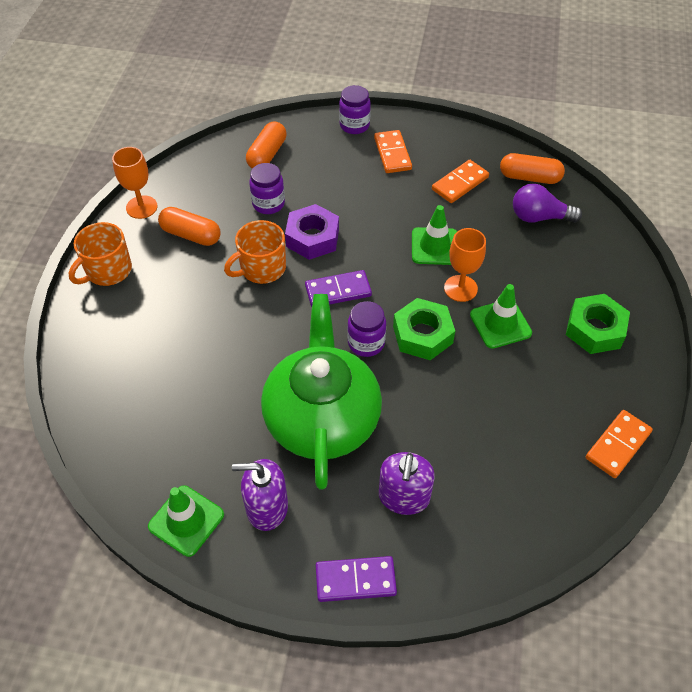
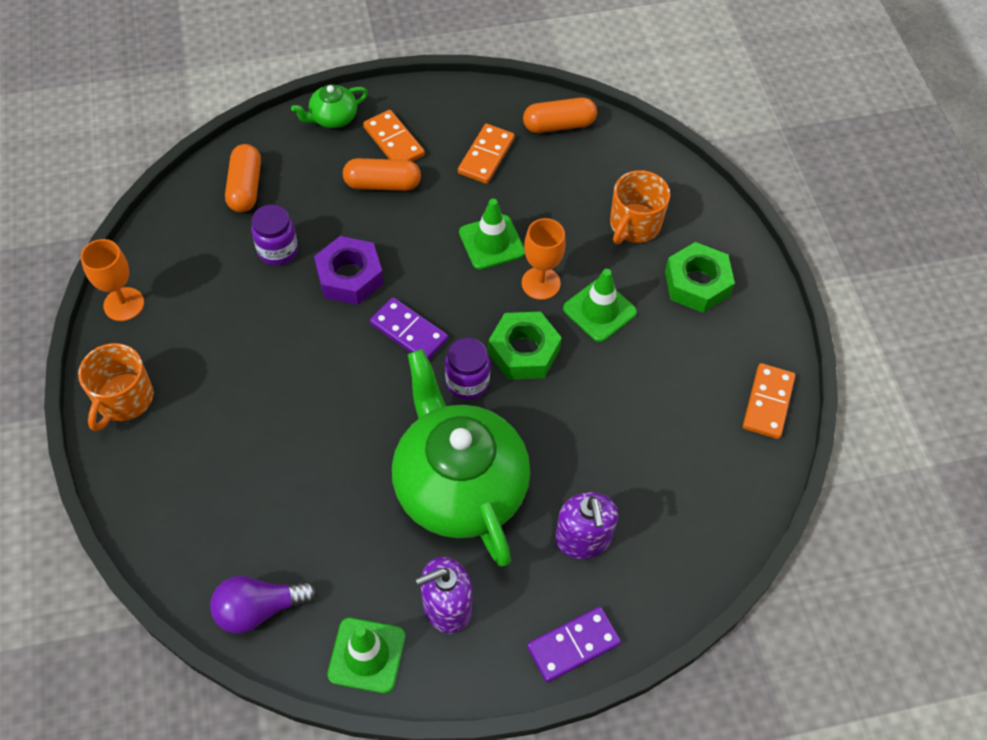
camera: 25 degrees left, 5 degrees up
orange capsule [158,207,221,246] -> orange capsule moved to [343,158,421,191]
orange mug [224,220,286,284] -> orange mug moved to [610,170,670,244]
purple domino [305,270,372,307] -> purple domino turned 75 degrees clockwise [370,297,448,360]
purple jar [339,85,371,134] -> green teapot [291,85,368,128]
purple light bulb [513,184,582,223] -> purple light bulb moved to [210,576,317,634]

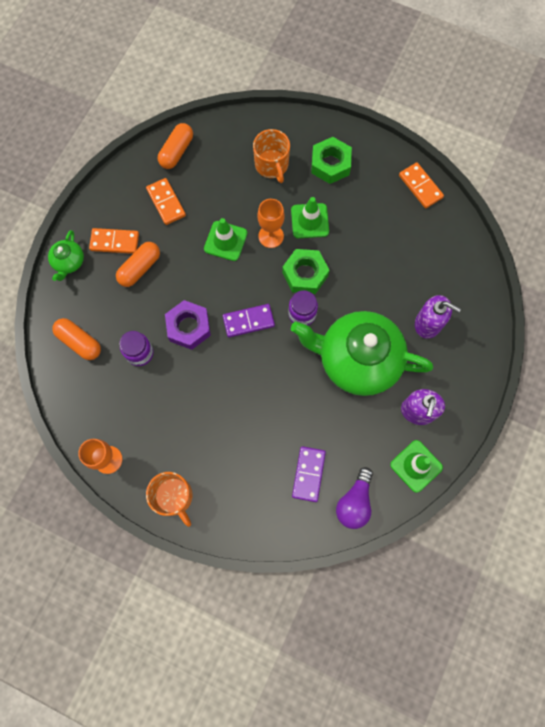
camera: 50 degrees left, 15 degrees up
purple domino [527,607,621,682] -> purple domino moved to [292,446,326,502]

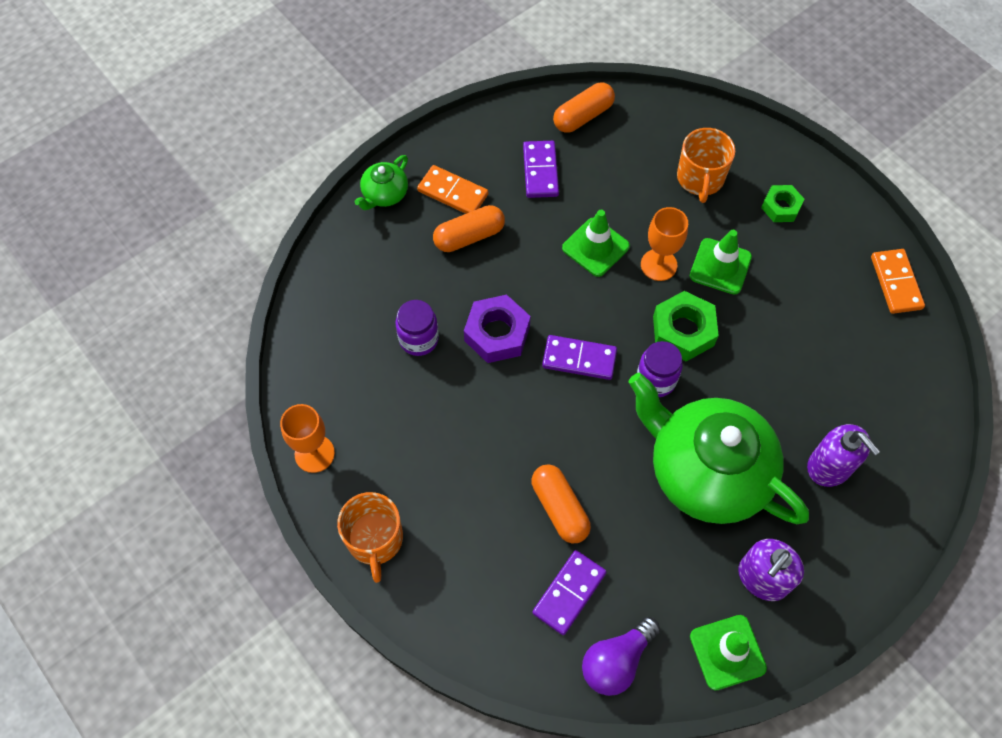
camera: 25 degrees right, 10 degrees down
orange capsule [52,318,101,360] -> orange capsule moved to [532,464,591,543]
orange domino [146,178,186,225] -> purple domino [523,141,559,198]
green nut [311,137,352,184] -> green nut [761,185,805,222], size x0.63

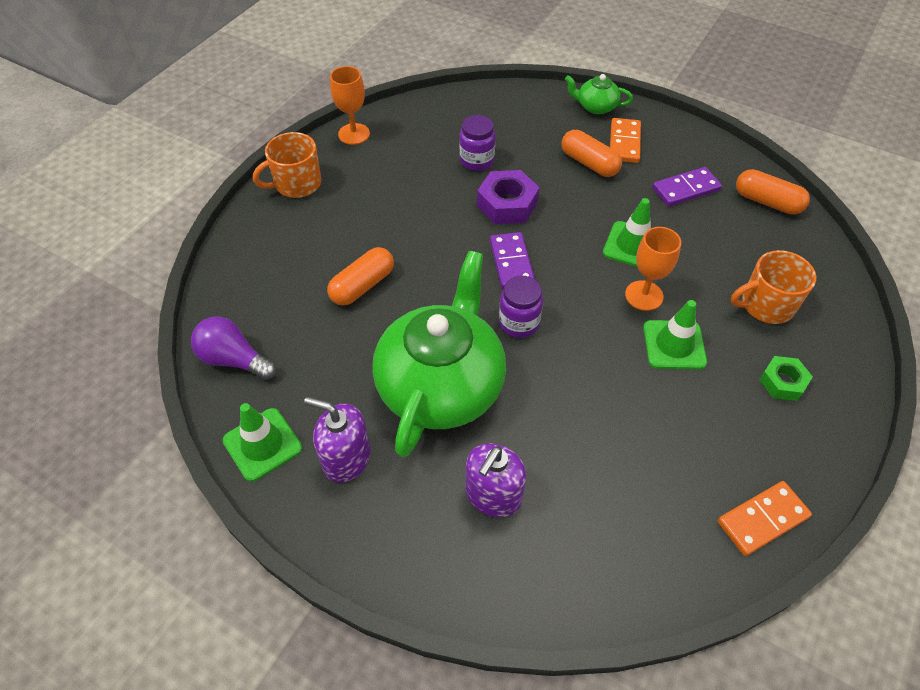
camera: 70 degrees right, 10 degrees down
purple domino [532,550,607,635] -> none
green nut [653,291,719,362] -> none

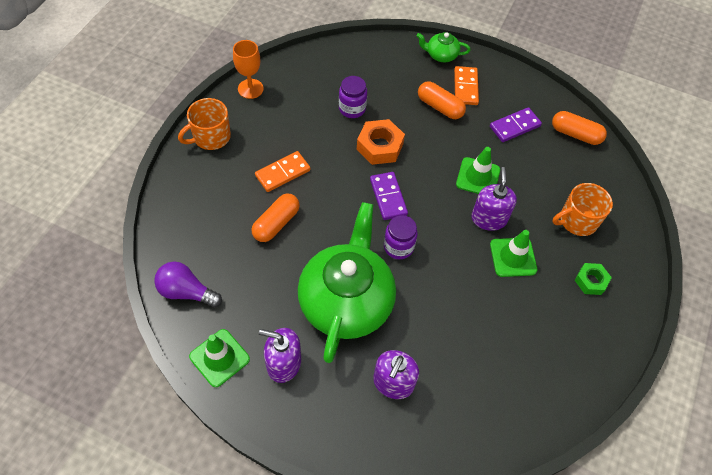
camera: 10 degrees left, 5 degrees up
purple nut [477,170,540,224] -> orange nut [357,119,405,165]
orange goblet [625,227,681,311] -> purple soap dispenser [471,167,517,231]
orange domino [718,481,812,556] -> orange domino moved to [255,151,310,192]

